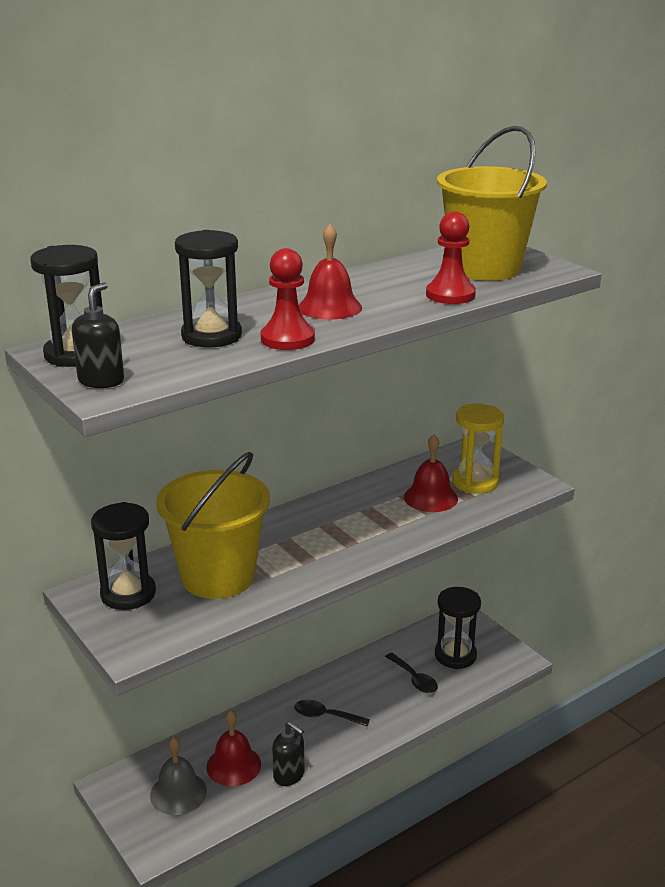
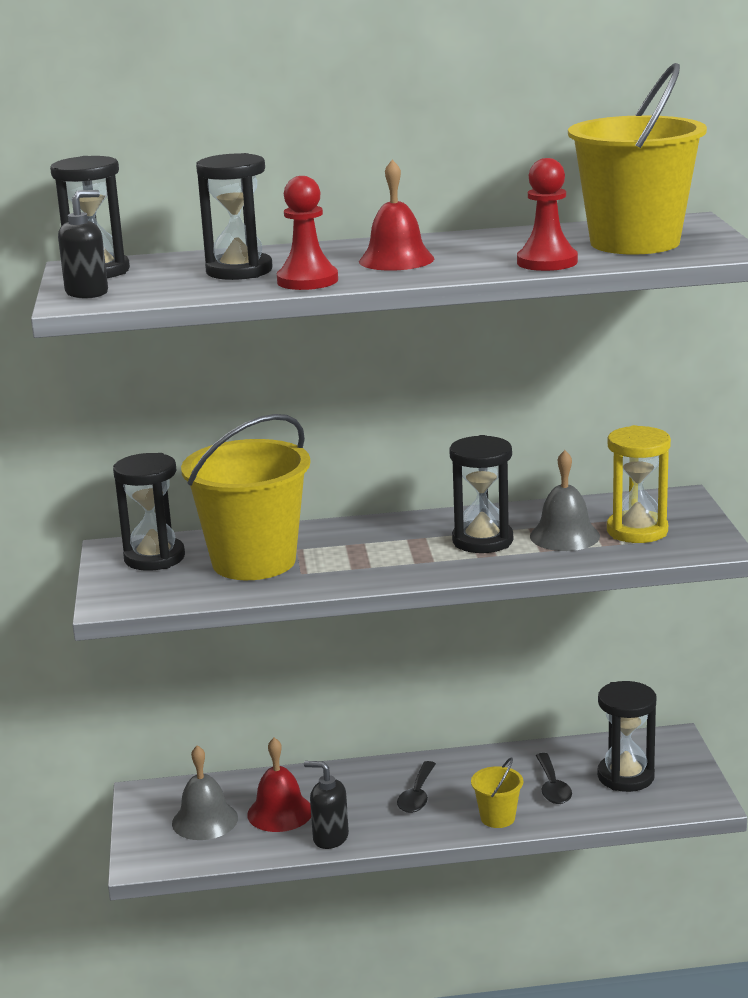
camera: 30 degrees right, 5 degrees down
black soap dispenser [272,721,304,786] -> black soap dispenser turned 135 degrees clockwise [304,761,349,849]
black spoon [294,700,370,726] -> black spoon turned 120 degrees counterclockwise [397,761,436,813]
red bell [404,434,458,512] -> grey bell [530,450,600,551]
none -> black hourglass [449,435,513,553]
none -> yellow bucket [471,757,523,828]

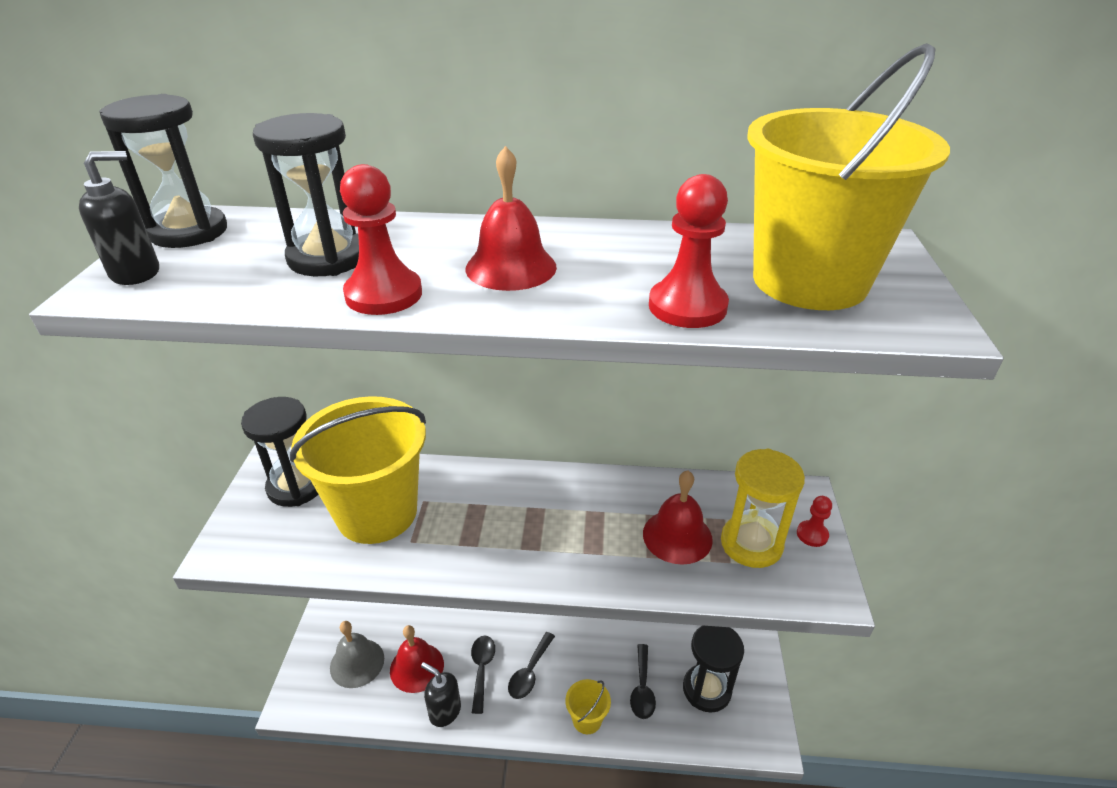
camera: 10 degrees right, 15 degrees up
black hourglass [449,435,513,553] -> none
grey bell [530,450,600,551] -> red bell [643,470,713,565]
none -> black spoon [471,636,495,714]
none -> red pawn [797,496,832,547]

